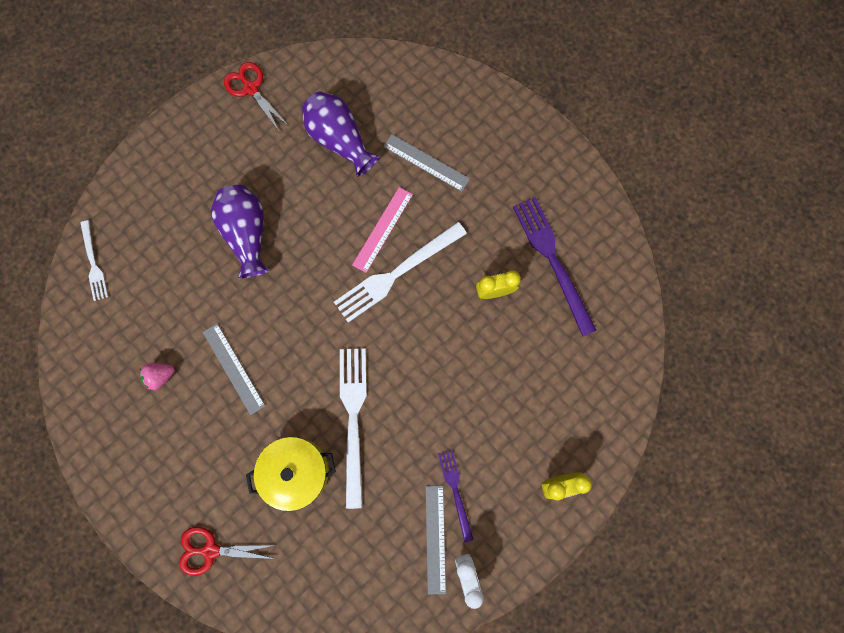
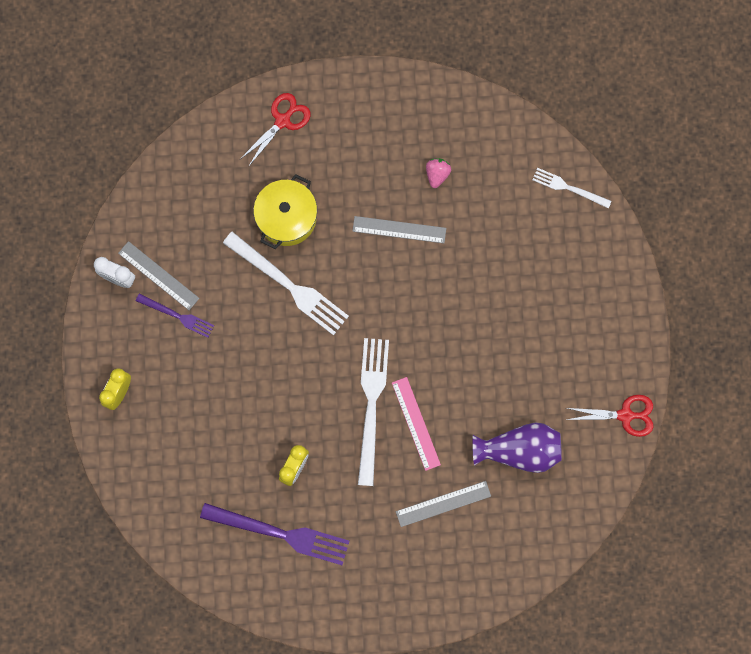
camera: 130 degrees right, 0 degrees up
purple vase [211,185,270,278] -> none

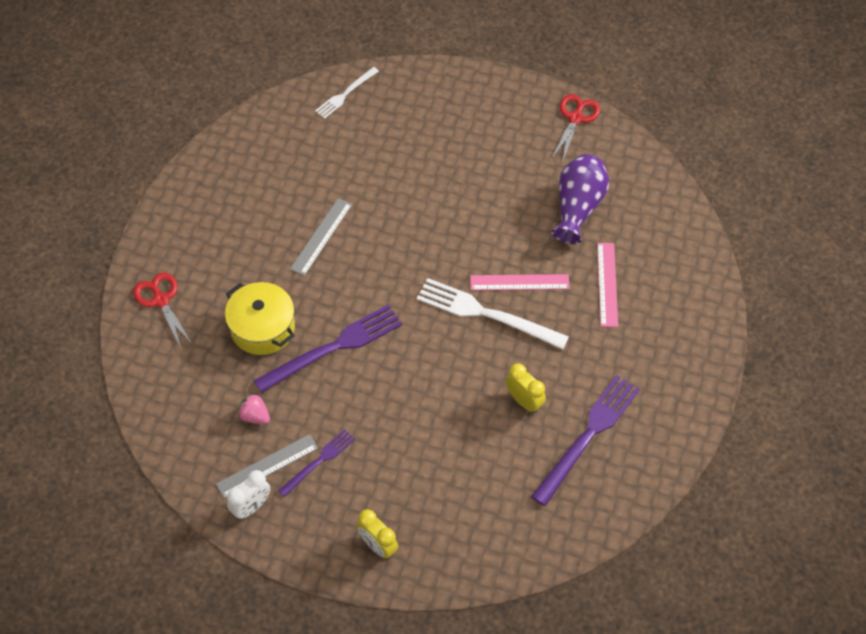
camera: 70 degrees left, 20 degrees down
white fork [223,232,349,336] -> purple fork [253,304,402,393]
grey ruler [396,481,491,527] -> pink ruler [597,243,618,327]
pink strawberry [426,158,451,188] -> pink strawberry moved to [238,394,270,424]

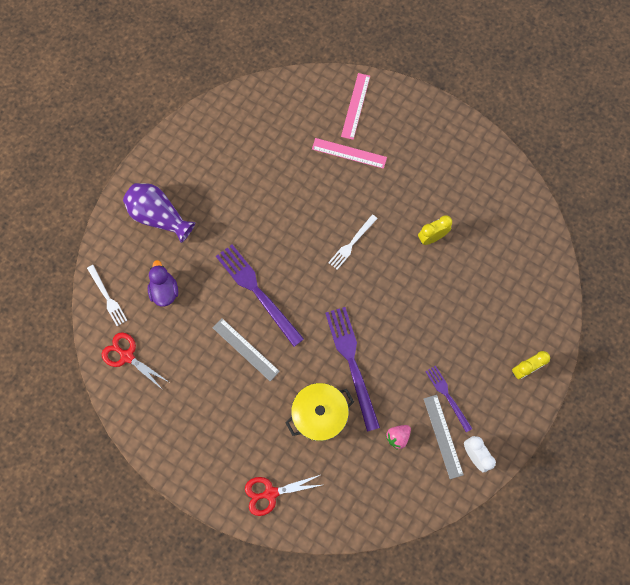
camera: 75 degrees left, 15 degrees up
white fork [417,278,569,350] -> white fork [328,214,378,270], size x0.56
pink ruler [470,274,570,290] -> pink ruler moved to [341,73,370,140]
purple fork [531,375,640,506] -> purple fork moved to [216,245,304,347]
red scissors [551,94,600,163] -> red scissors moved to [102,332,169,390]
purple vase [551,154,609,244] -> purple vase moved to [123,183,195,243]
none -> purple duck [148,260,178,307]

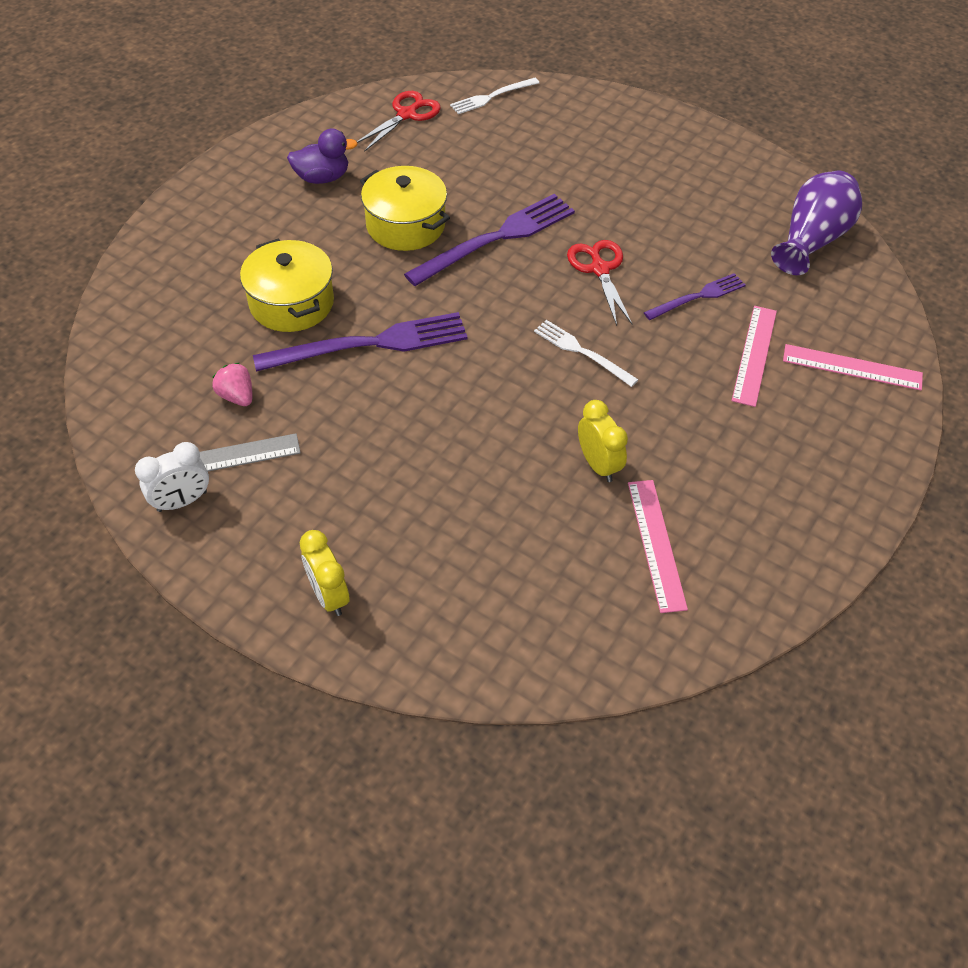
camera: 90 degrees right, 20 degrees down
purple vase [123,183,195,243] -> purple vase moved to [771,171,862,275]
purple duck [148,260,178,307] -> purple duck moved to [287,129,358,184]
grey ruler [213,318,280,381] -> yellow pot [360,166,450,251]
red scissors [245,475,321,516] -> red scissors moved to [567,240,632,326]
purple fork [425,365,472,432] -> purple fork moved to [644,273,746,320]
none -> pink ruler [628,480,688,613]

